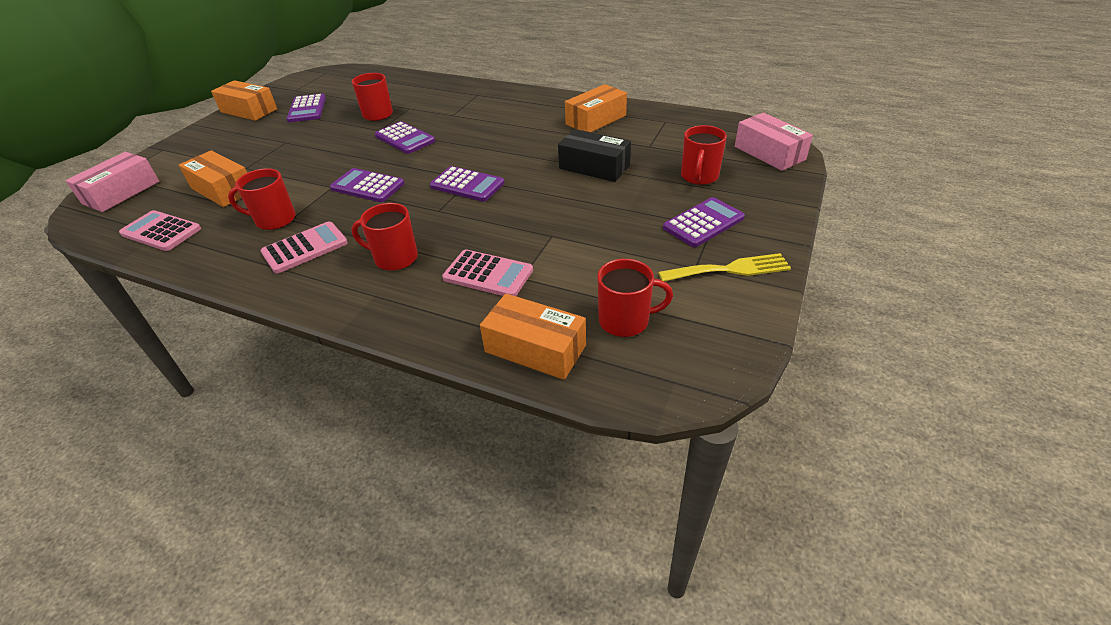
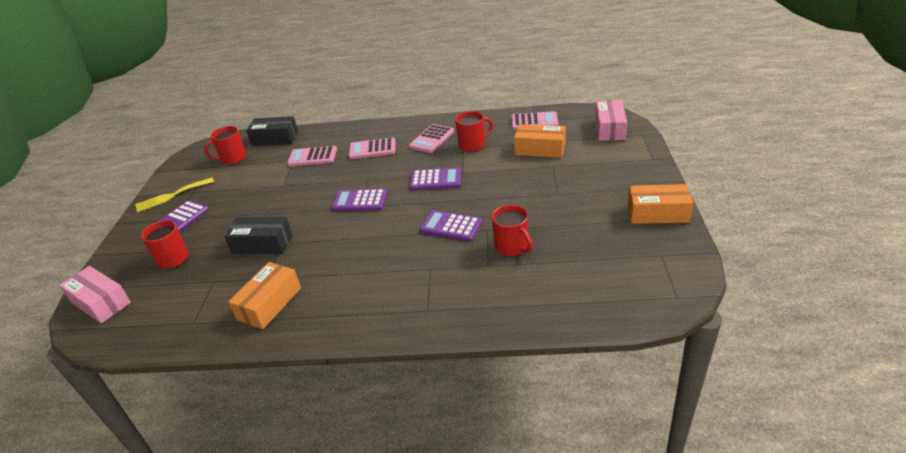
camera: 160 degrees right, 5 degrees down
purple calculator [287,94,326,122] -> none
red mug [351,203,418,271] -> pink calculator [348,137,395,159]
orange box [480,293,586,380] -> black box [246,116,298,146]

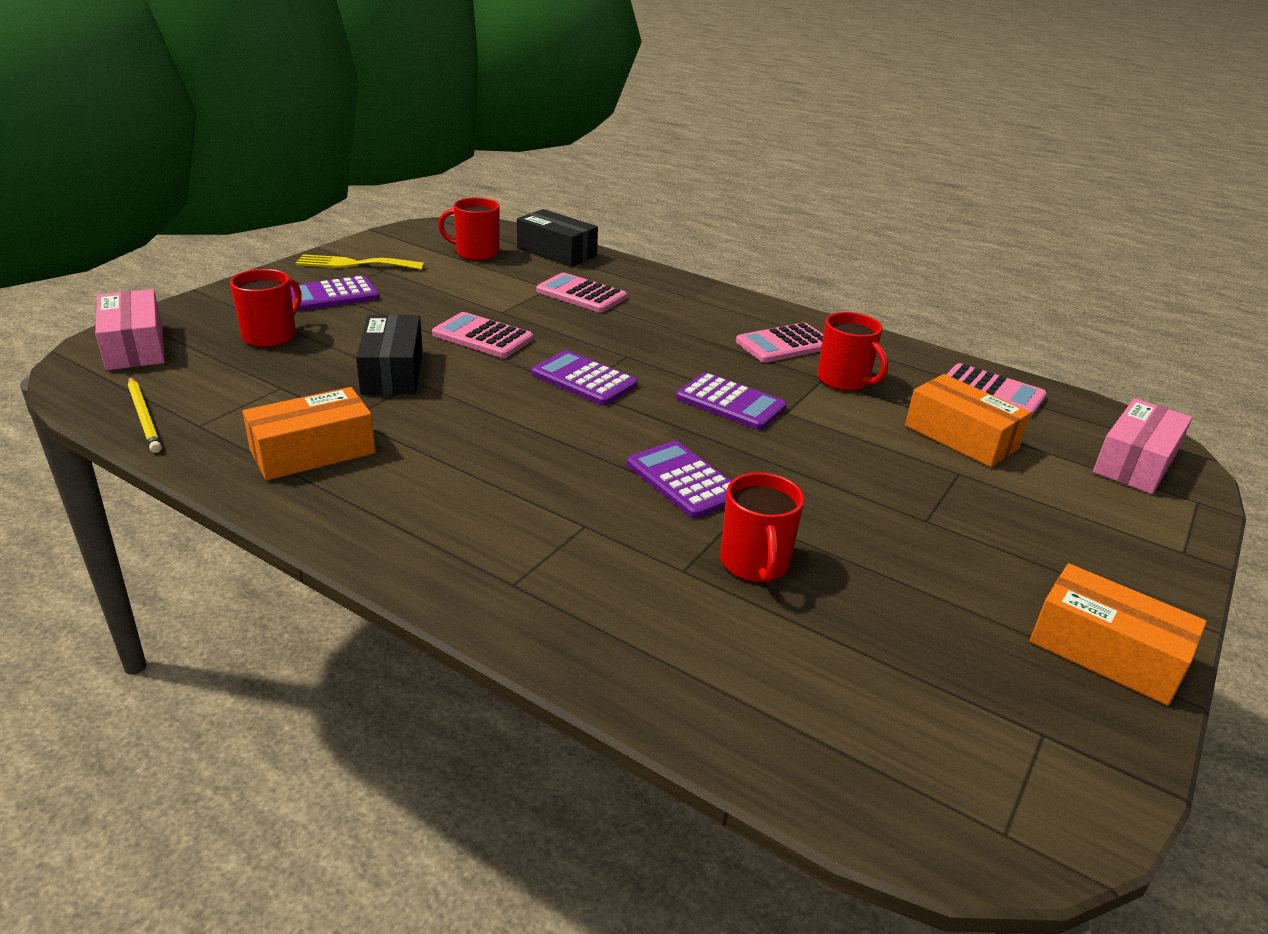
camera: 25 degrees right, 5 degrees down
black box [224,217,292,254] -> black box turned 45 degrees clockwise [356,315,423,395]
pink calculator [348,137,395,159] -> pink calculator moved to [432,312,533,358]
red mug [455,111,493,152] -> red mug turned 45 degrees clockwise [817,312,888,391]
none -> yellow pencil [128,377,162,453]

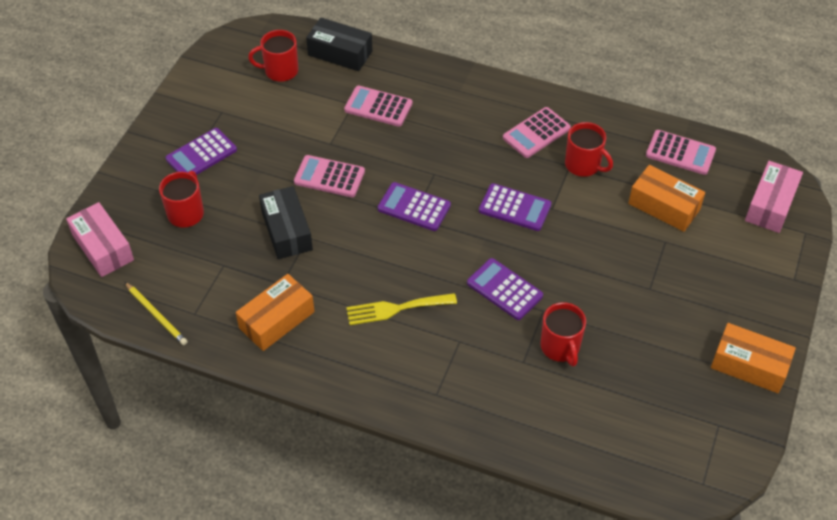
camera: 10 degrees left, 20 degrees up
yellow fork [295,254,425,270] -> yellow fork moved to [346,293,457,325]

